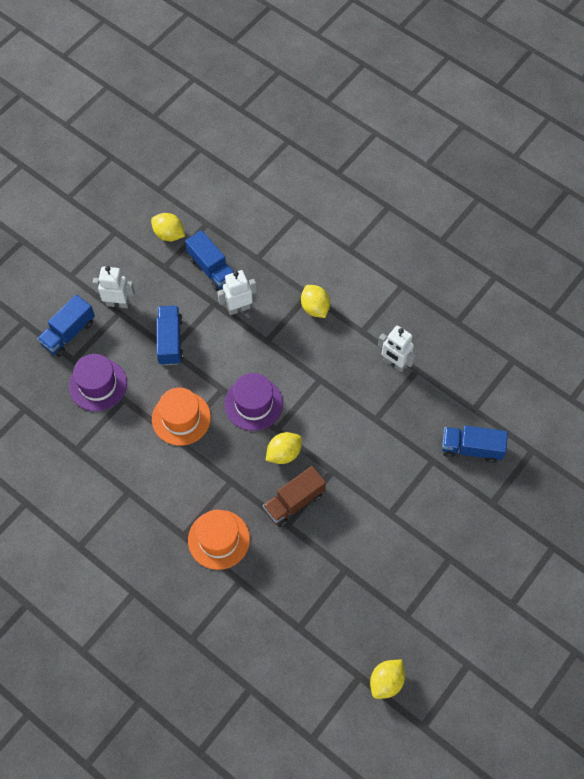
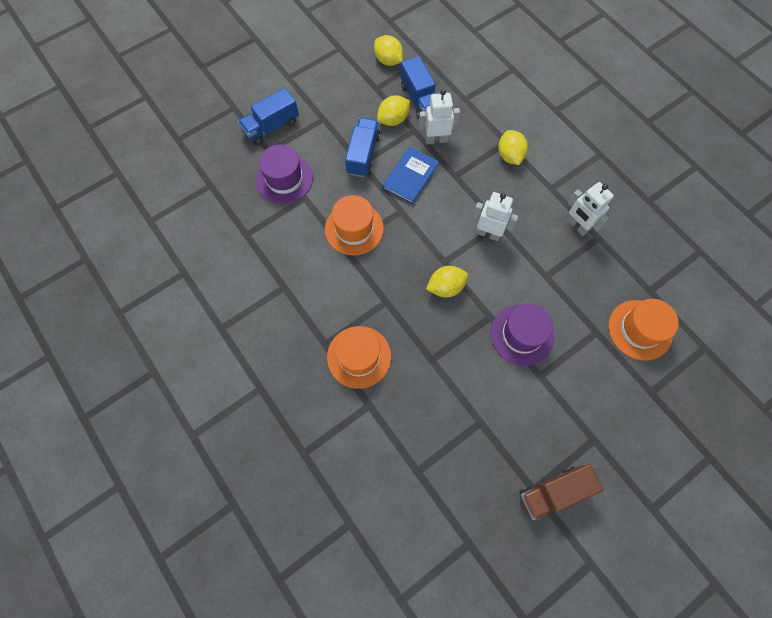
camera: 15 degrees right, 5 degrees up
white robot [93,266,135,308] -> white robot moved to [473,192,519,241]
purple hat [224,373,283,431] -> purple hat moved to [491,304,554,366]
brown truck [263,466,326,527] -> brown truck moved to [519,464,603,521]
yellow lemon [370,659,405,699] -> yellow lemon moved to [377,95,410,126]
blue truck [442,426,508,463] -> orange hat [609,299,679,361]
none -> blue book [382,147,439,204]

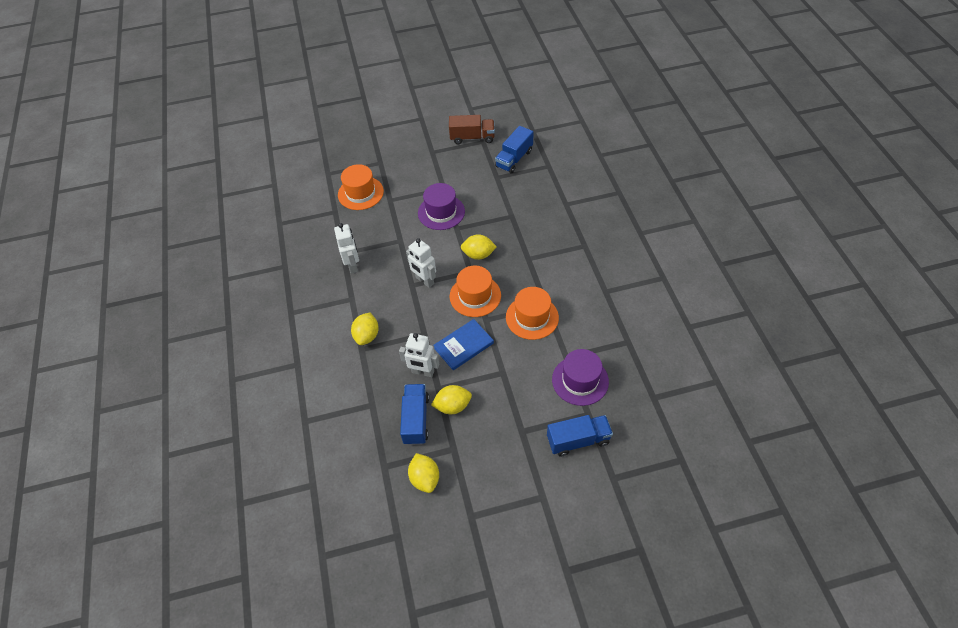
camera: 155 degrees left, 15 degrees down
orange hat [327,326,391,389] -> orange hat moved to [450,266,501,317]
blue truck [345,118,381,177] -> blue truck moved to [495,126,534,173]

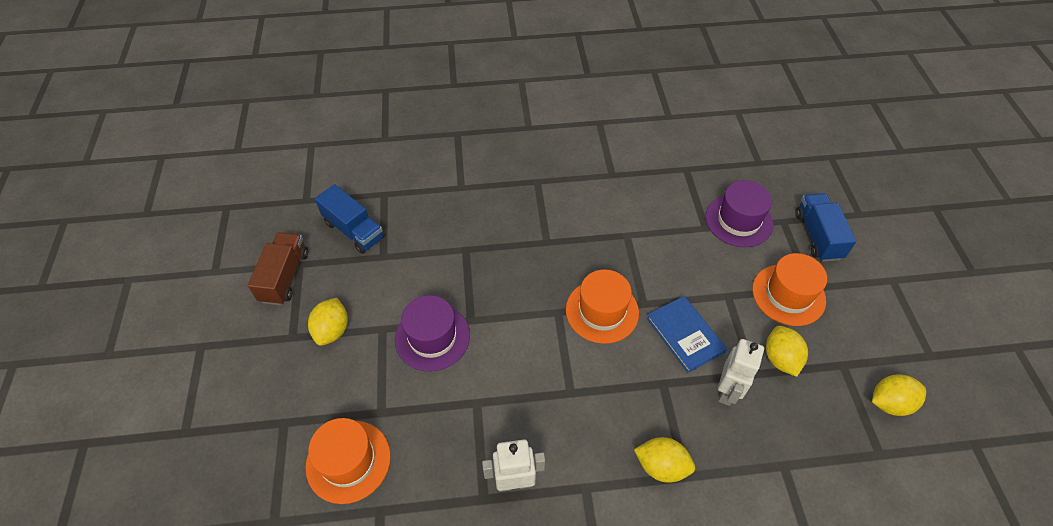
camera: 85 degrees left, 0 degrees up
blue truck [400,384,429,445] -> none
white robot [406,238,436,288] -> none
yellow lemon [461,234,497,260] -> yellow lemon moved to [308,298,348,346]
orange hat [506,287,559,340] -> orange hat moved to [752,253,827,326]

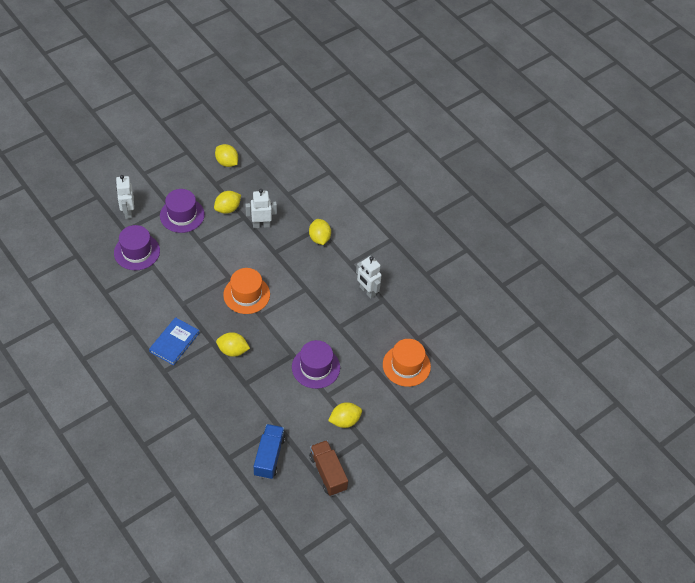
camera: 125 degrees left, 0 degrees up
brown truck [248,232,308,305] -> brown truck turned 90 degrees clockwise [309,440,348,496]
blue book [647,296,727,373] -> blue book moved to [149,317,199,365]
orange hat [752,253,827,326] -> purple hat [160,189,205,233]
blue truck [795,193,856,262] -> white robot [116,175,134,219]
none -> yellow lemon [216,332,250,357]

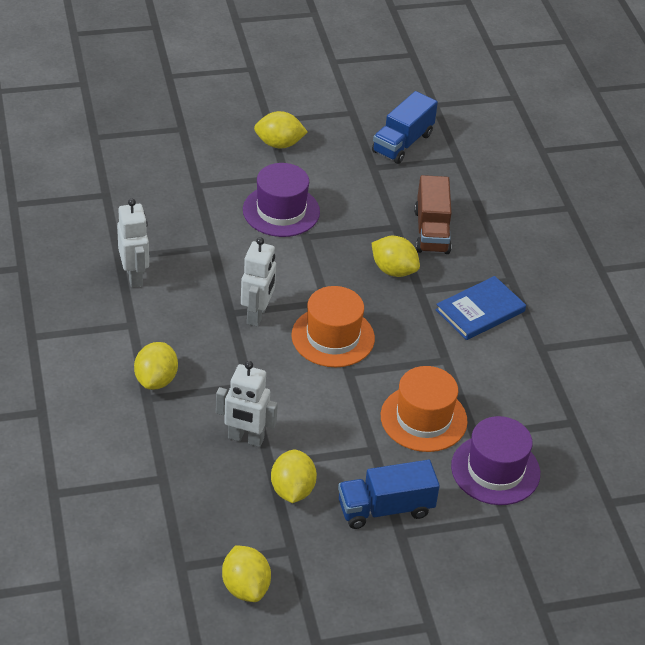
camera: 155 degrees left, 10 degrees down
white robot [116,175,134,219] -> white robot moved to [241,237,276,326]
purple hat [160,189,205,233] -> blue truck [338,460,440,529]
yellow lemon [214,191,241,214] -> yellow lemon turned 75 degrees counterclockwise [271,450,317,503]
brown truck [309,440,348,496] -> brown truck moved to [414,175,452,254]
orange hat [383,339,431,387] -> orange hat moved to [381,366,468,452]

